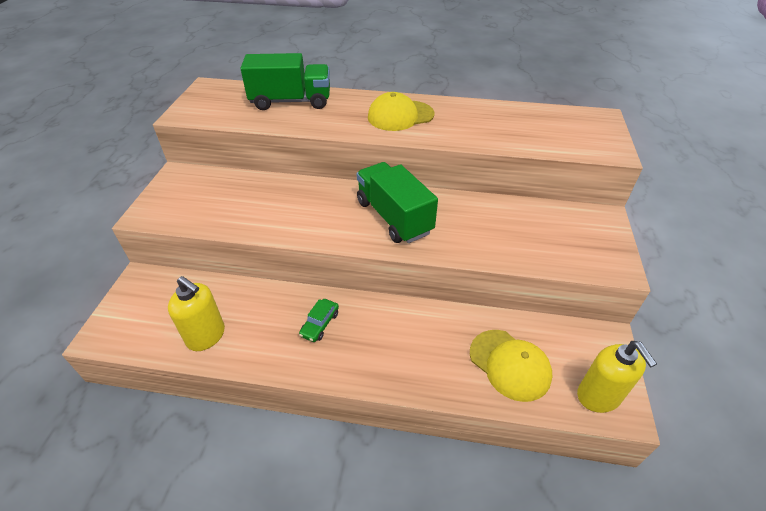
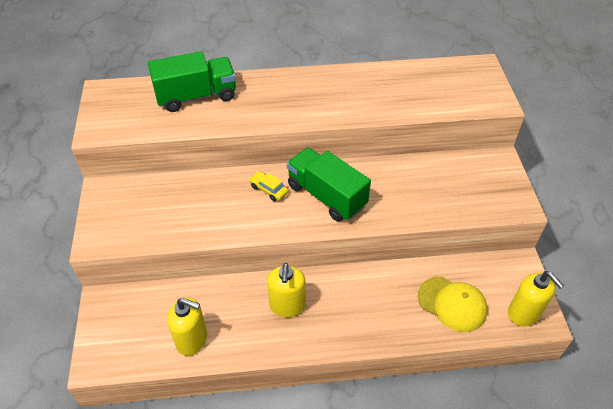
camera: 15 degrees left, 5 degrees up
green car [299,299,339,342] -> yellow soap dispenser [267,263,306,317]
yellow cap [368,92,434,131] -> none
none -> yellow car [249,171,288,201]

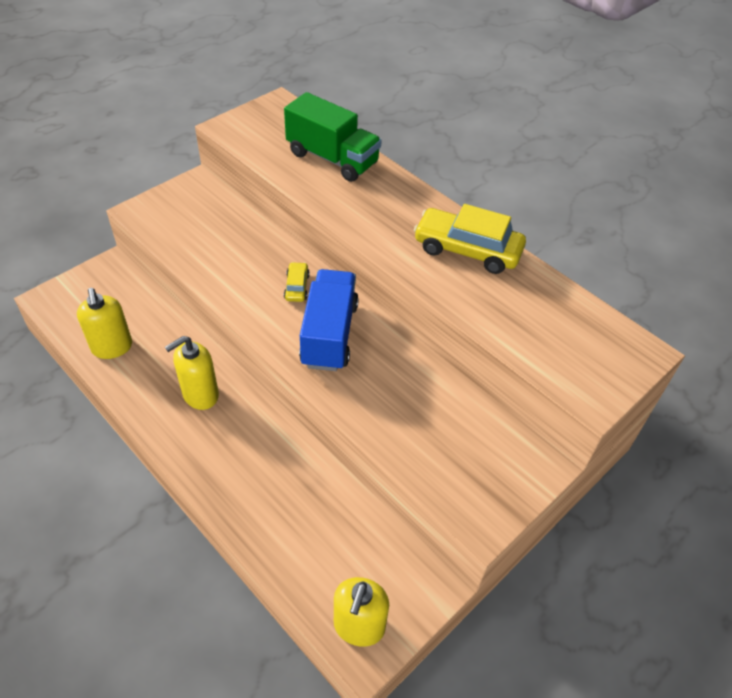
camera: 50 degrees right, 0 degrees up
green truck [287,147,371,222] -> blue truck [299,269,359,371]
yellow cap [418,276,488,332] -> none
none -> yellow car [414,204,526,274]

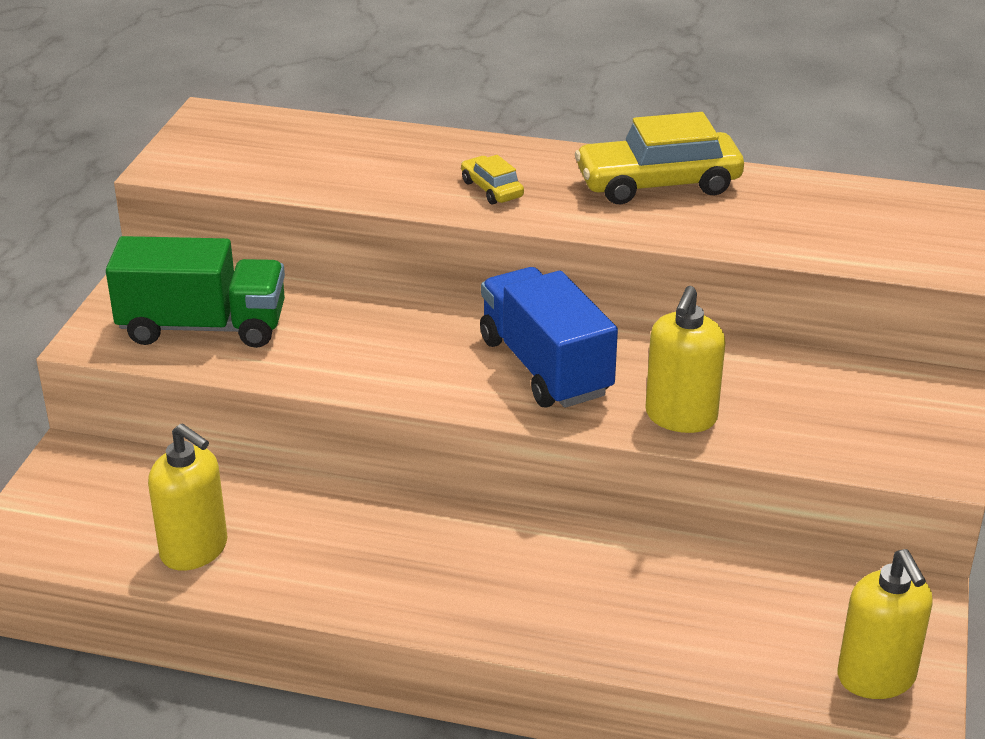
camera: 30 degrees left, 15 degrees down
yellow soap dispenser [165,336,219,410] -> yellow soap dispenser moved to [645,286,725,433]
green truck [284,92,382,182] -> green truck moved to [106,236,285,348]
yellow car [284,262,310,302] -> yellow car moved to [461,155,524,204]

